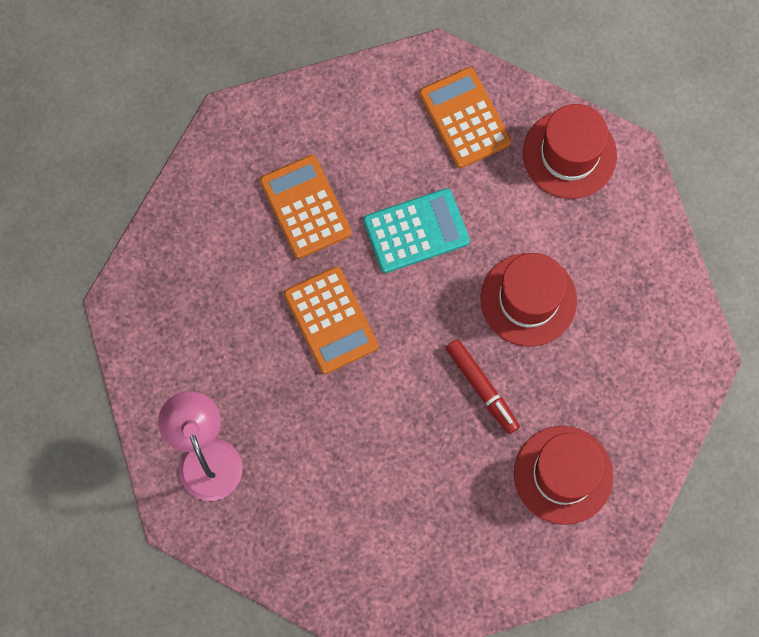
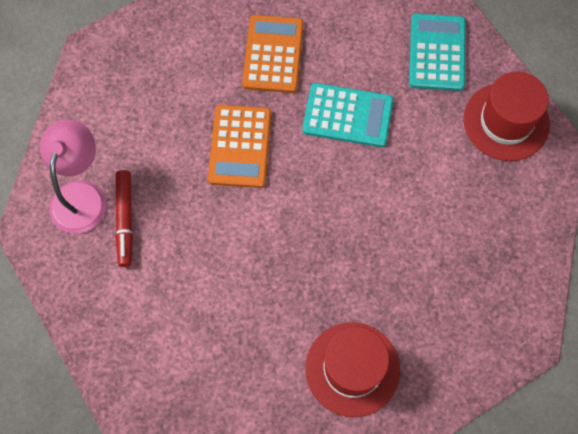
camera: 30 degrees right, 5 degrees down
orange calculator [419,67,511,168] -> turquoise calculator [409,13,466,91]
red marker [446,339,520,434] -> red marker moved to [115,170,133,267]
red hat [481,253,577,346] -> none

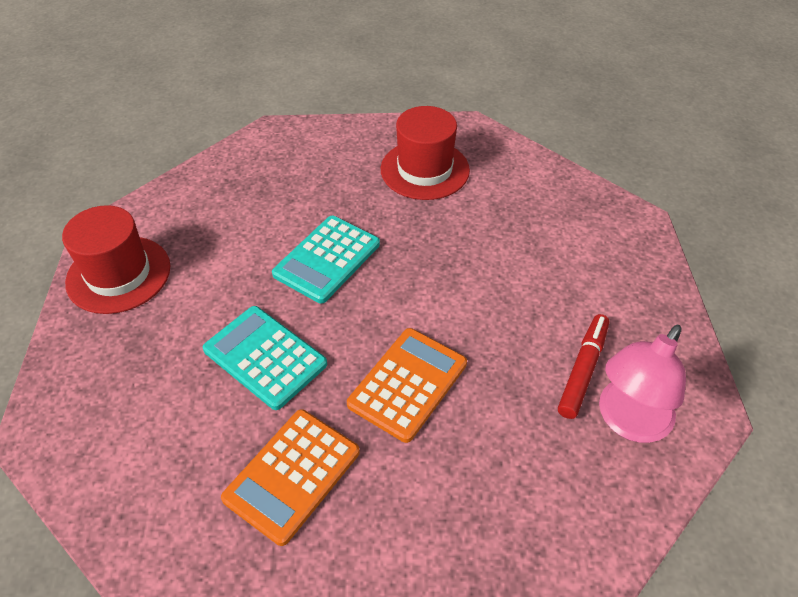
camera: 150 degrees left, 20 degrees down
turquoise calculator [409,13,466,91] -> turquoise calculator moved to [272,216,380,304]

